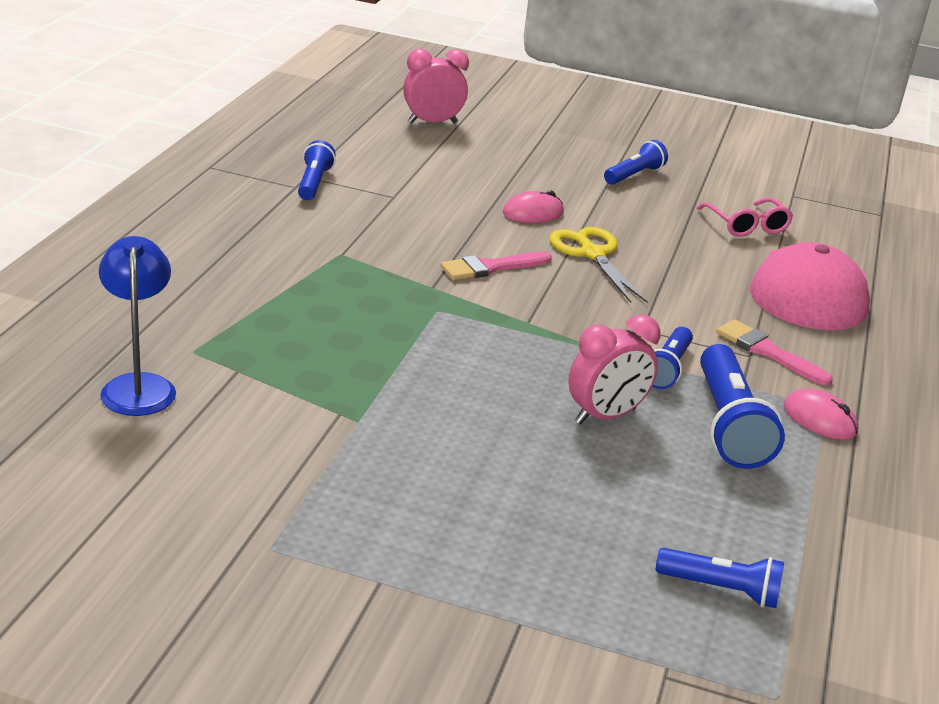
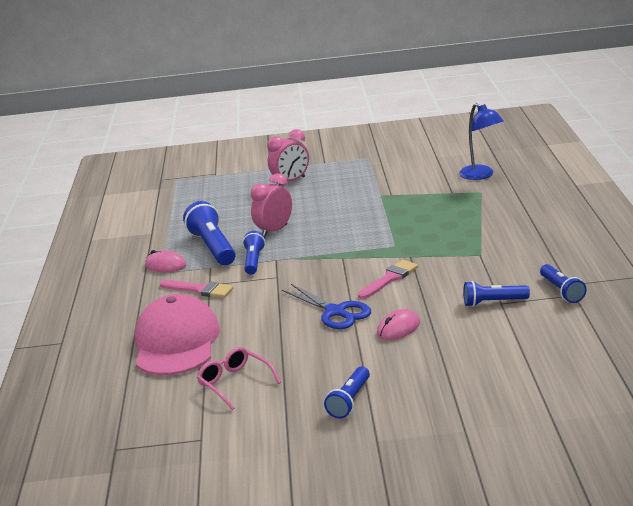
camera: 165 degrees right, 5 degrees down
pink clock [403,49,469,124] -> pink clock moved to [267,129,309,186]
yellow scissors [550,227,648,303] -> blue scissors [282,284,371,329]
blue flashlight [656,548,784,608] -> blue flashlight moved to [463,281,530,307]

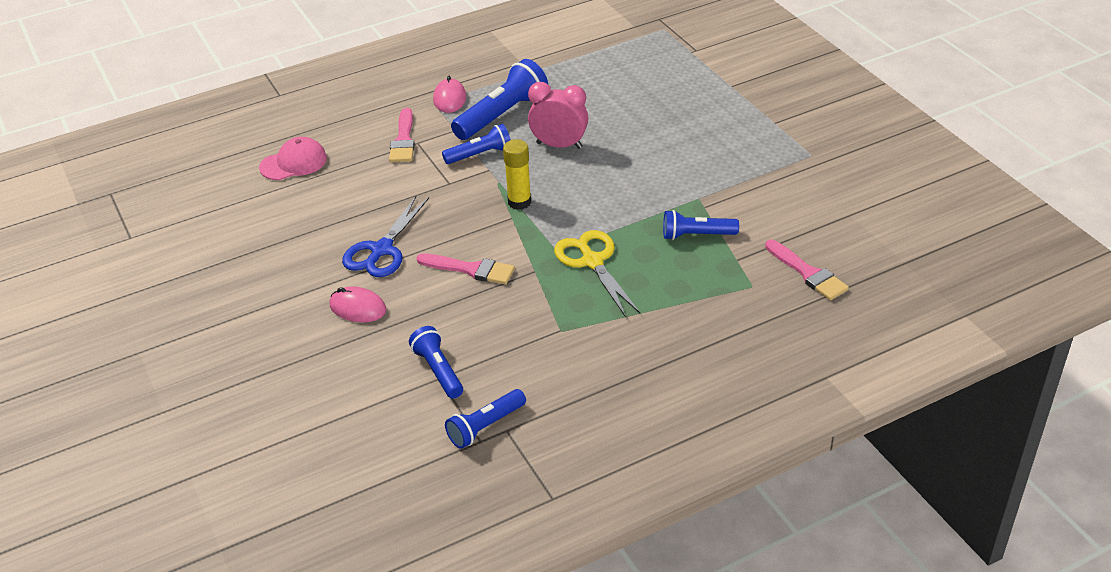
camera: 65 degrees right, 15 degrees up
pink cap [135,294,220,375] -> pink cap [259,137,327,180], size x0.55
pink glasses [197,347,281,410] -> none
pink clock [267,129,309,186] -> none
blue flashlight [324,366,370,419] -> blue flashlight moved to [663,210,739,240]
blue lamp [459,103,504,180] -> pink brush [765,240,849,300]
none -> yellow glue stick [503,139,531,210]
none -> yellow scissors [554,230,640,317]

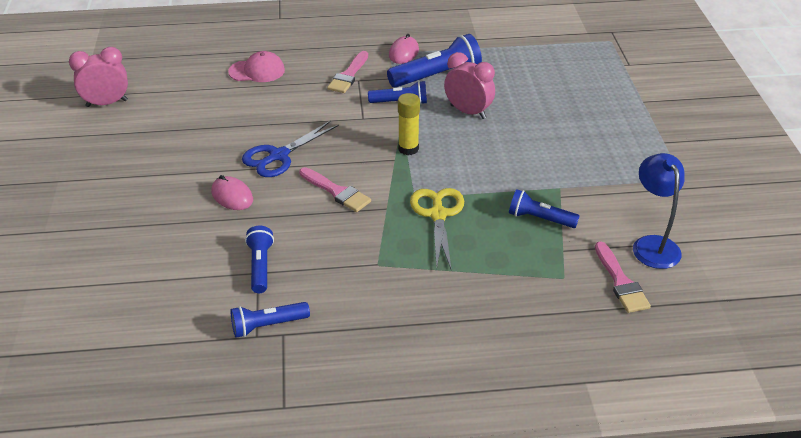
camera: 20 degrees right, 0 degrees up
none -> pink clock [69,47,128,107]
none -> blue lamp [633,153,685,269]

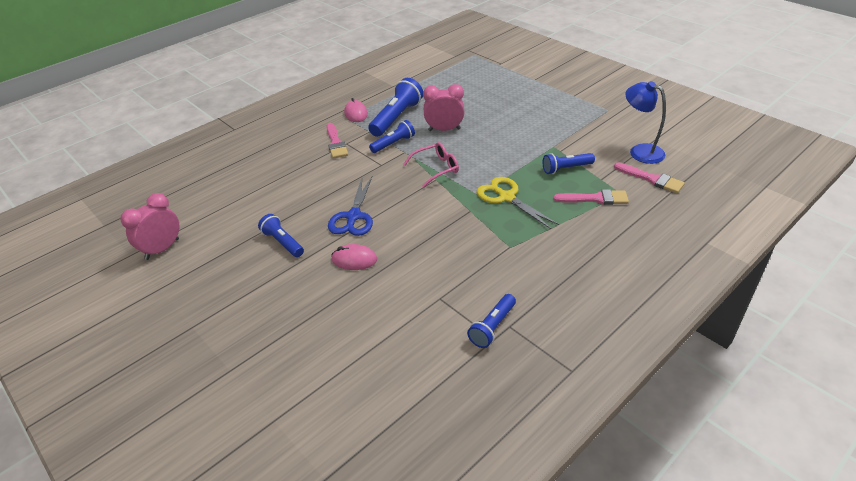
camera: 35 degrees left, 0 degrees up
pink cap [228,51,285,82] -> none
blue flashlight [245,226,274,293] -> blue flashlight moved to [258,214,304,257]
pink brush [299,167,371,212] -> pink brush moved to [553,189,629,205]
yellow glue stick [398,93,420,155] -> pink glasses [403,142,459,188]

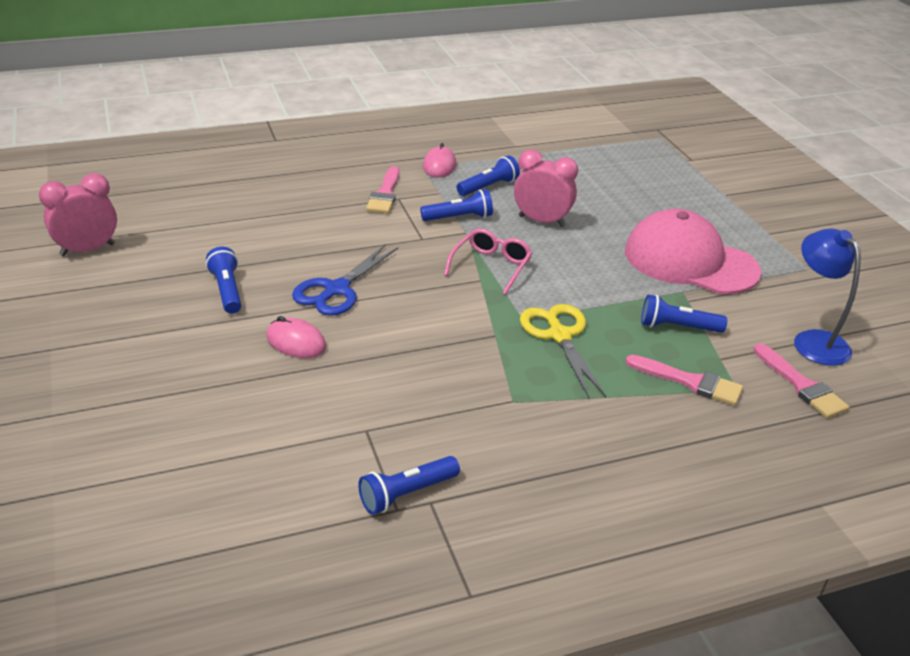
camera: 20 degrees right, 5 degrees down
blue flashlight [368,78,423,137] -> blue flashlight [457,155,520,196], size x0.61
pink glasses [403,142,459,188] -> pink glasses turned 60 degrees counterclockwise [444,228,532,295]
none -> pink cap [625,209,762,294]

